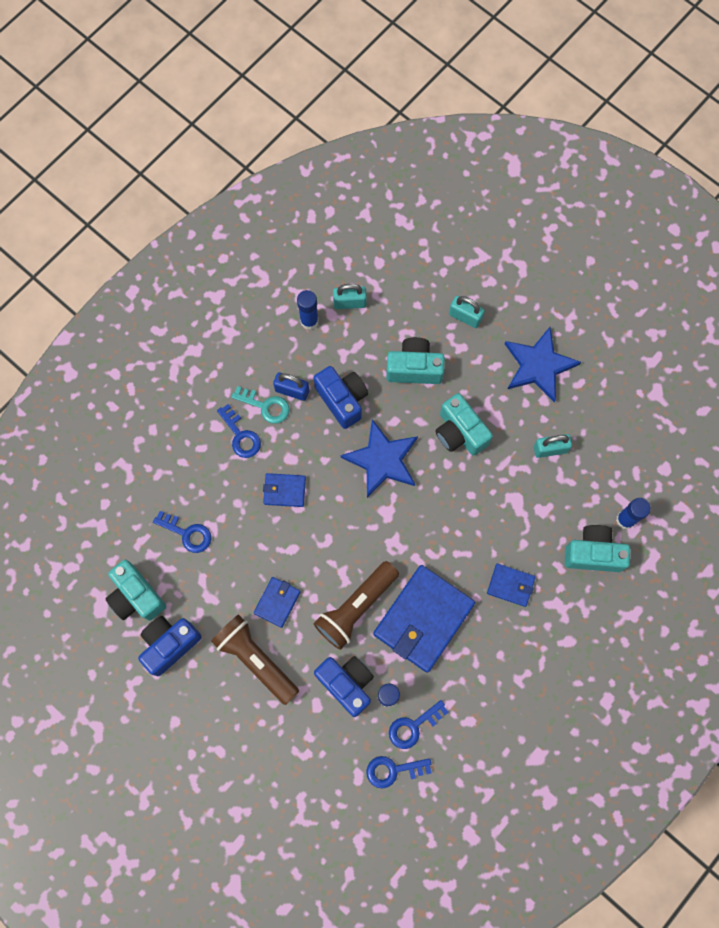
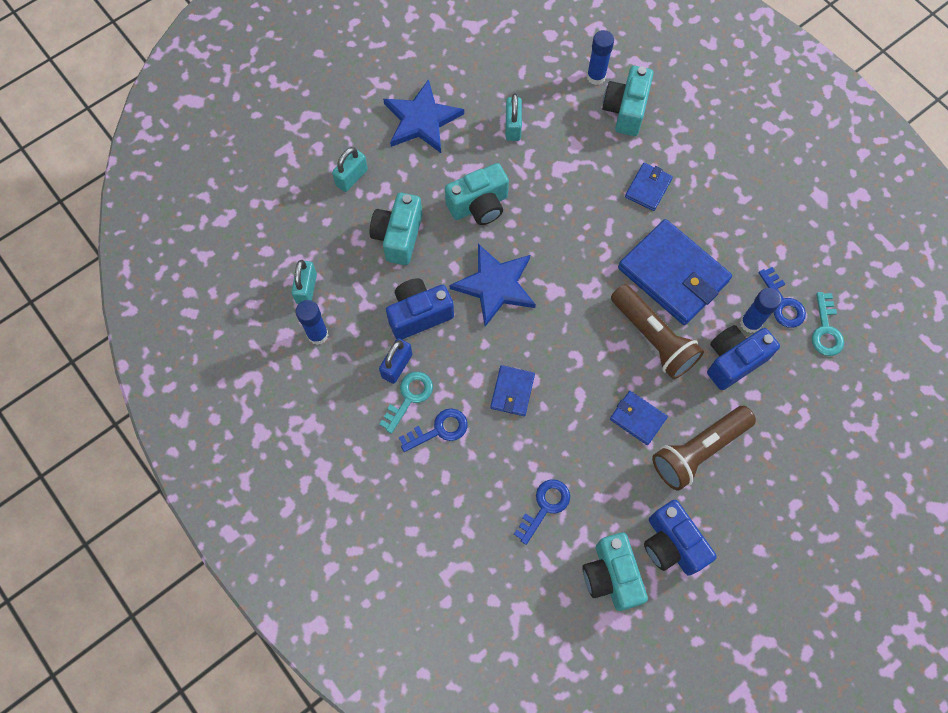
camera: 80 degrees left, 5 degrees down
turquoise camera [106,560,166,621] -> turquoise camera turned 105 degrees clockwise [583,533,648,611]
blue key [366,756,431,789] -> turquoise key [811,292,844,356]

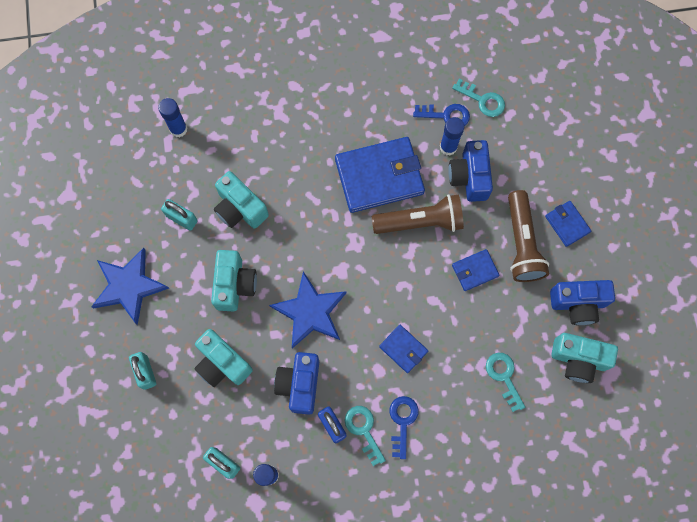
camera: 60 degrees left, 5 degrees up
blue key [514,479,570,545] -> turquoise key [486,353,525,412]
turquoise camera [602,66,653,136] -> turquoise camera moved to [214,171,269,229]
blue wallet [625,163,673,211] -> blue wallet moved to [545,201,591,247]

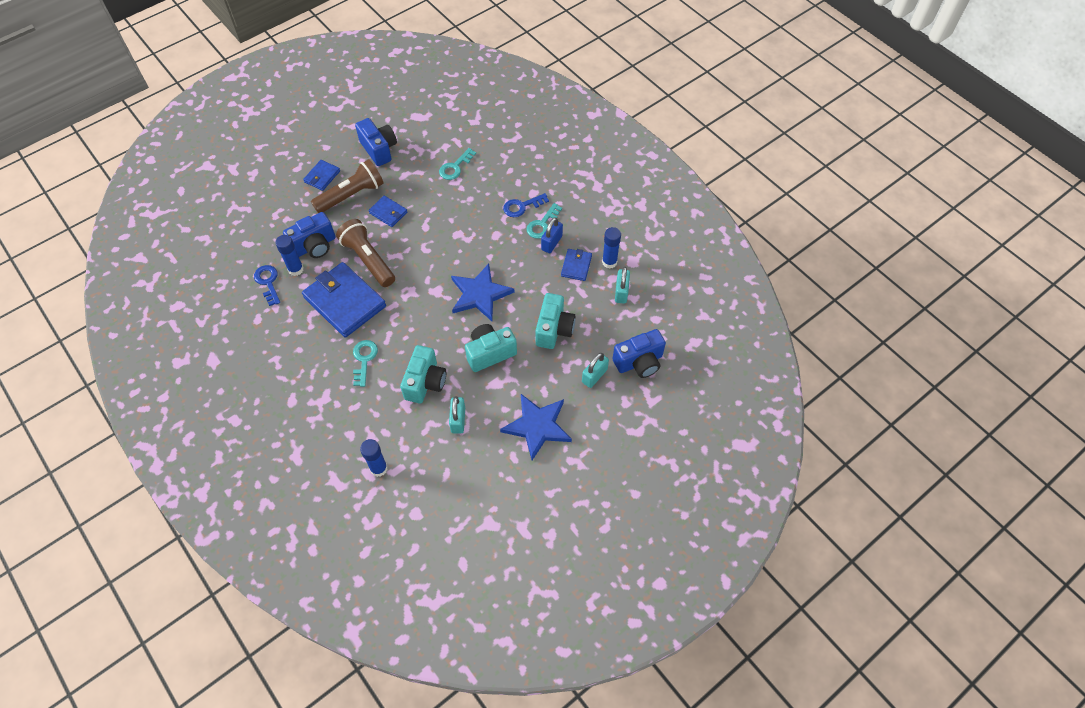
camera: 120 degrees left, 15 degrees down
blue camera [274,352,319,415] -> blue camera moved to [613,329,666,378]
blue wallet [379,325,428,373] -> blue wallet moved to [561,249,592,281]
turquoise key [452,79,505,117] -> turquoise key moved to [353,340,378,387]
turquoise camera [551,333,618,383] -> none

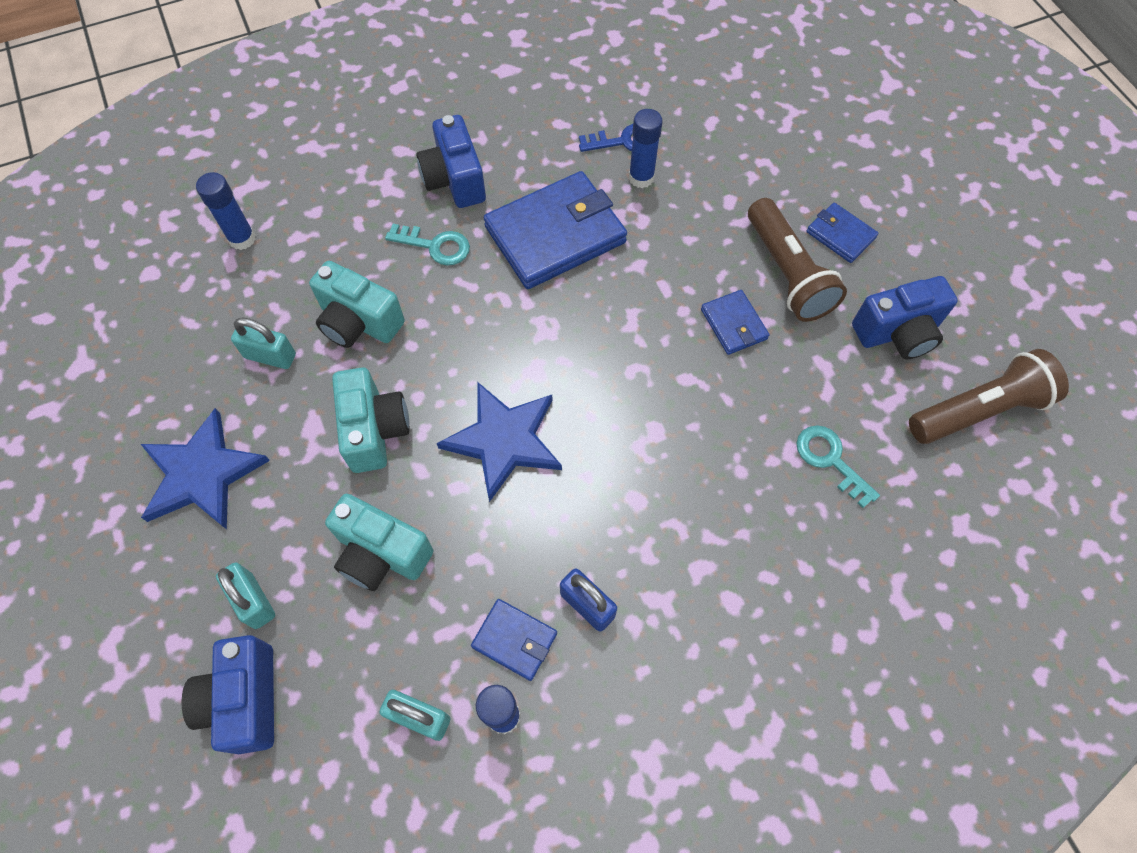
camera: 105 degrees right, 5 degrees up
blue camera [283,212,336,258] -> blue camera moved to [416,115,486,208]
brown flashlight [336,219,395,287] -> brown flashlight moved to [909,349,1069,444]
blue wallet [368,195,407,227] -> blue wallet turned 75 degrees counterclockwise [701,290,770,355]
blue key [503,193,549,217] -> none
turquoise key [526,203,562,239] -> none

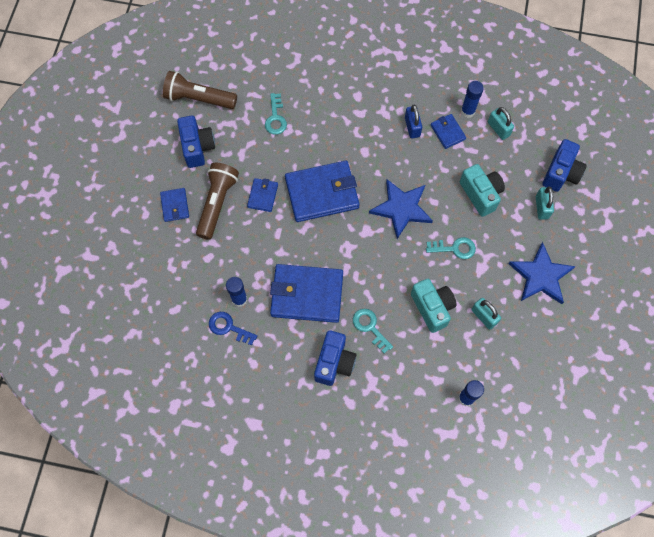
camera: 145 degrees left, 5 degrees up
turquoise camera [332,367,410,473] -> turquoise key [426,237,476,259]
blue camera [852,276,958,359] -> blue camera turned 60 degrees clockwise [177,116,215,168]
none -> blue wallet [285,160,360,222]

